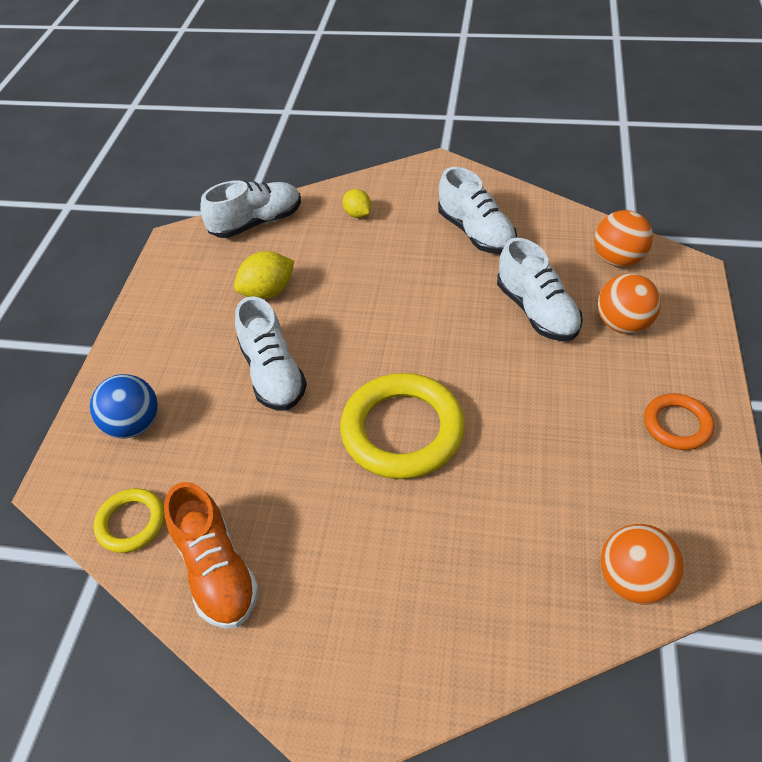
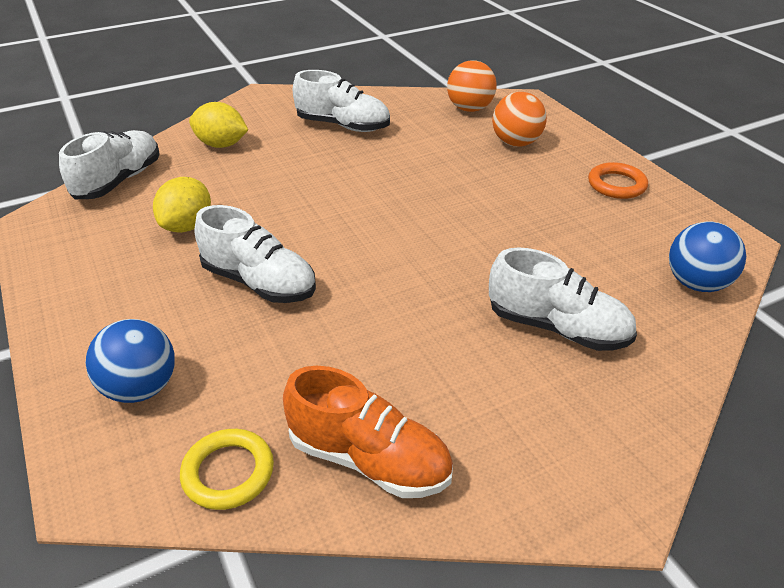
camera: 40 degrees left, 10 degrees down
yellow ring [340,373,465,479] -> none
yellow lemon [343,189,372,218] -> yellow lemon [189,102,248,148], size x1.55
white shoe [497,238,583,341] -> white shoe moved to [489,247,637,351]
orange ball [601,524,684,604] -> blue ball [669,222,746,292]

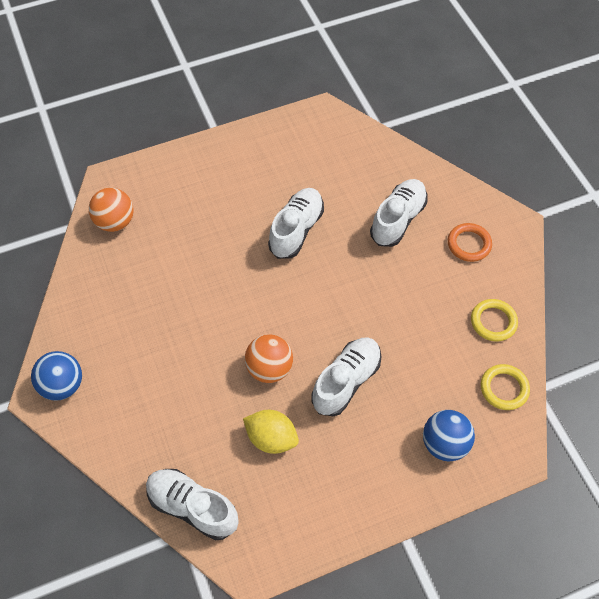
camera: 85 degrees left, 20 degrees up
yellow lemon [189,102,248,148] -> none
orange shoe [283,366,453,498] -> yellow ring [471,299,518,342]
white shoe [293,70,390,132] -> white shoe moved to [268,188,324,259]
orange ball [492,92,547,147] -> orange ball moved to [245,334,293,383]
orange ring [588,162,648,199] -> orange ring moved to [448,223,492,262]
blue ball [669,222,746,292] -> blue ball moved to [31,351,82,401]

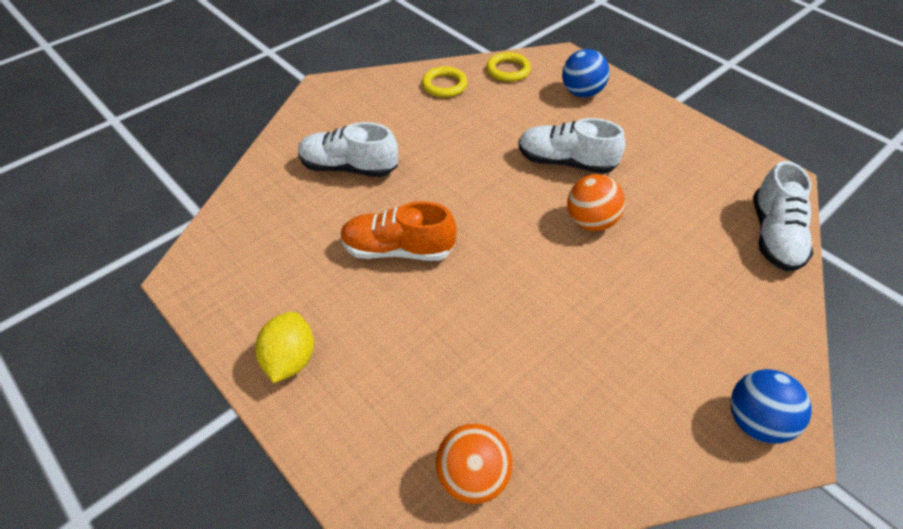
camera: 110 degrees left, 10 degrees down
yellow lemon [243,410,299,454] -> yellow lemon moved to [255,312,314,383]
white shoe [268,188,324,259] -> orange shoe [340,201,457,261]
orange ring [448,223,492,262] -> none

